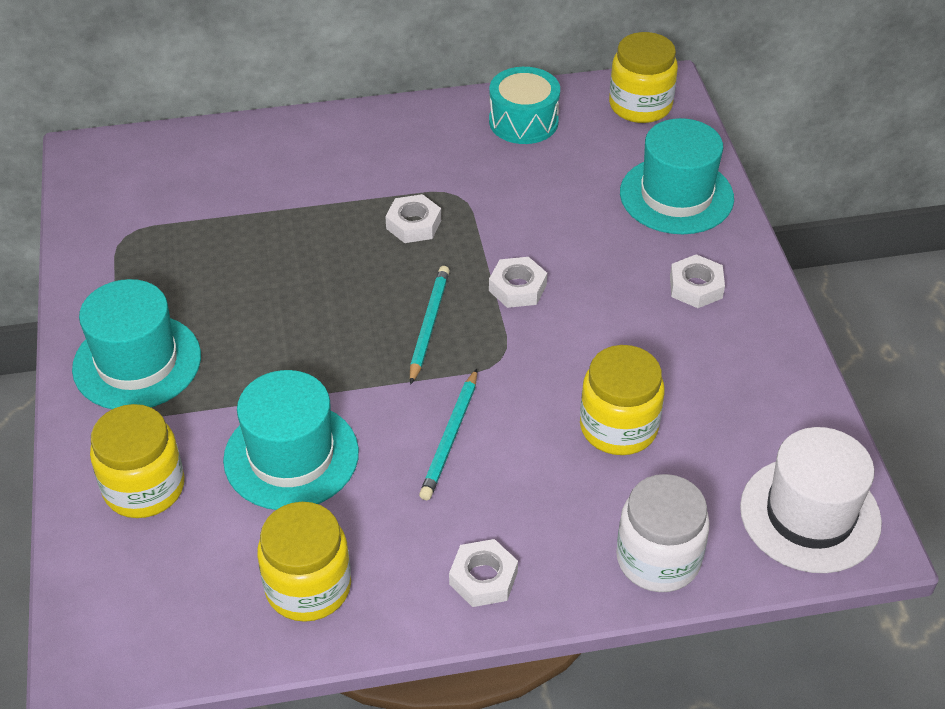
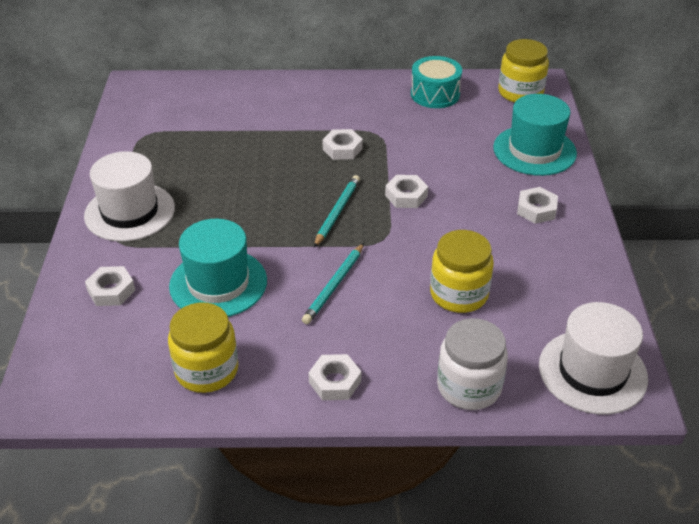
camera: 10 degrees right, 5 degrees down
turquoise hat [72,279,201,409] -> white hat [84,151,175,242]
yellow jar [90,404,184,518] -> white nut [85,266,135,306]

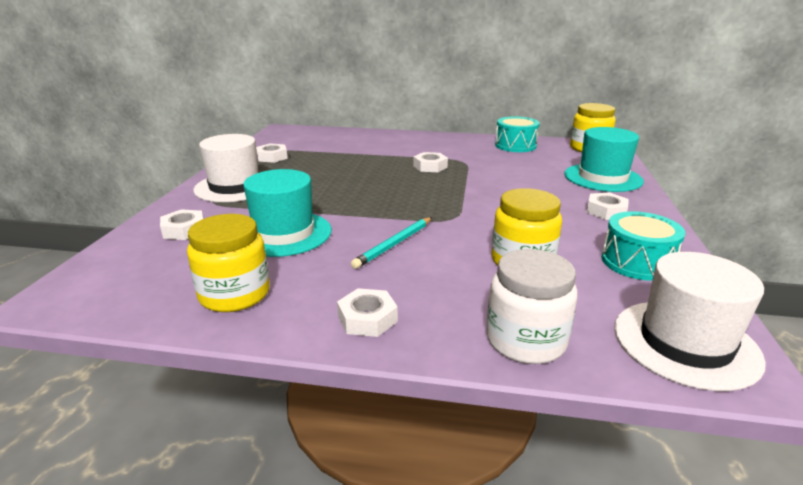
camera: 10 degrees right, 15 degrees down
turquoise pencil [314,175,360,247] -> none
white nut [385,175,428,208] -> white nut moved to [256,143,288,163]
none -> turquoise drum [602,211,686,281]

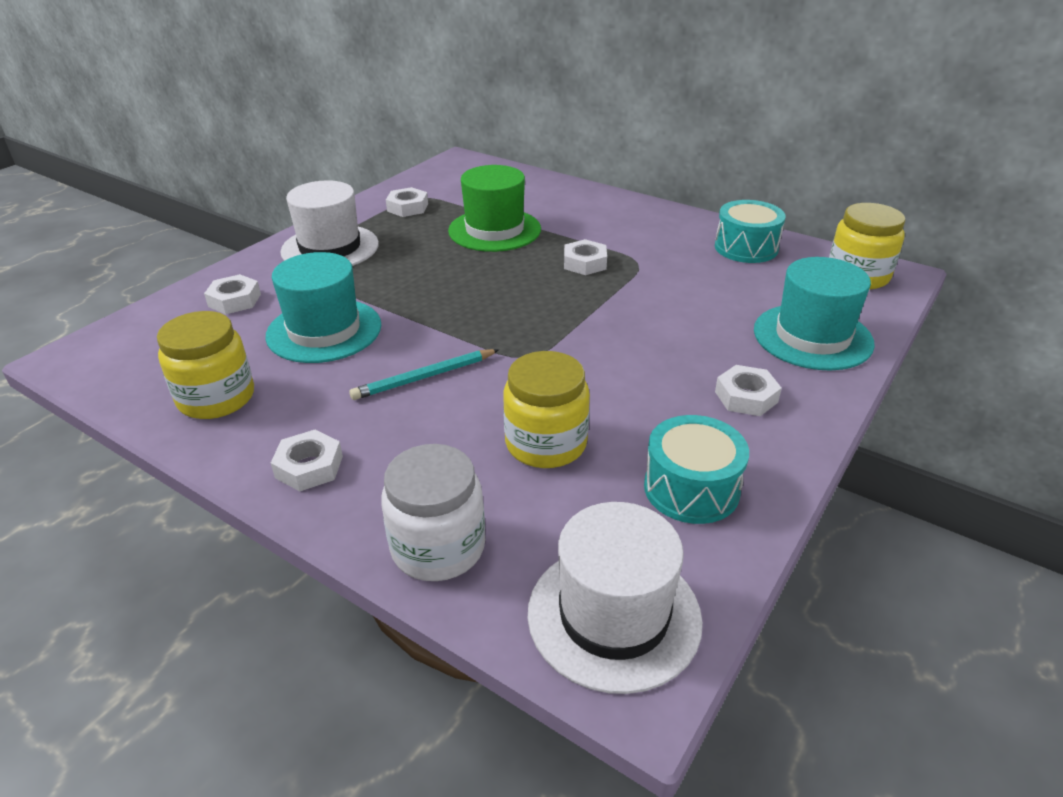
camera: 25 degrees right, 10 degrees up
none -> green hat [448,165,541,252]

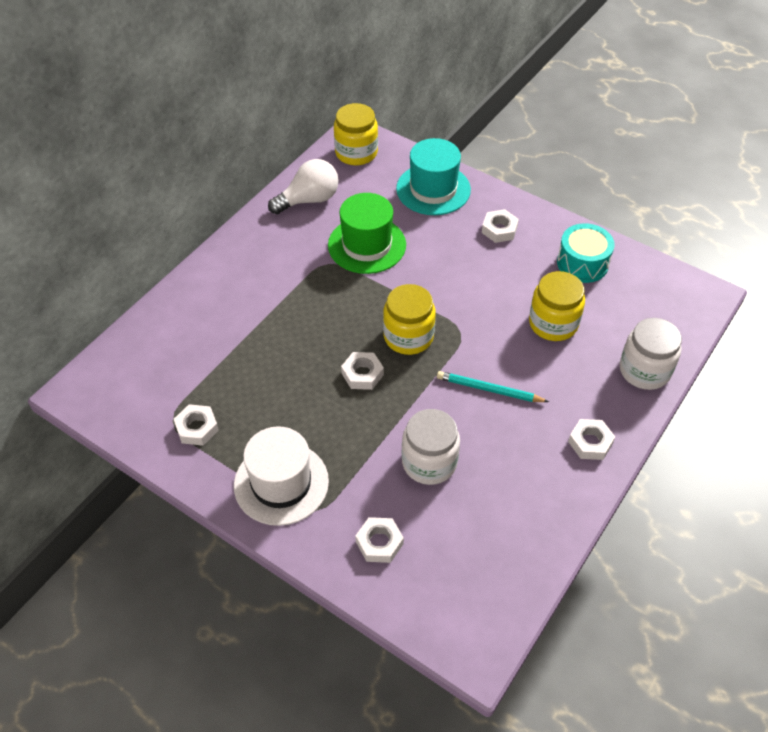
camera: 90 degrees left, 15 degrees up
yellow jar [157,311,254,419] -> yellow jar moved to [383,284,436,355]
turquoise hat [265,252,381,363] -> white jar [402,409,460,485]
turquoise pencil [349,349,499,400] -> turquoise pencil turned 135 degrees clockwise [437,371,549,402]
green hat [448,165,541,252] -> green hat moved to [328,193,406,274]
white hat [528,502,703,694] -> none
white nut [564,239,607,275] -> white nut moved to [341,352,384,390]
turquoise drum [715,200,786,263] -> white light bulb [268,159,339,214]

